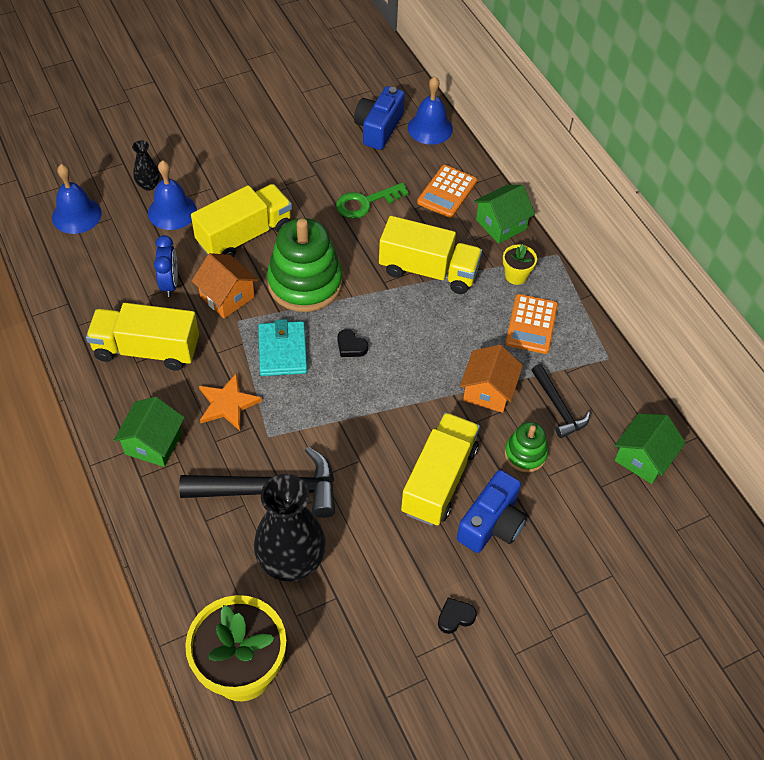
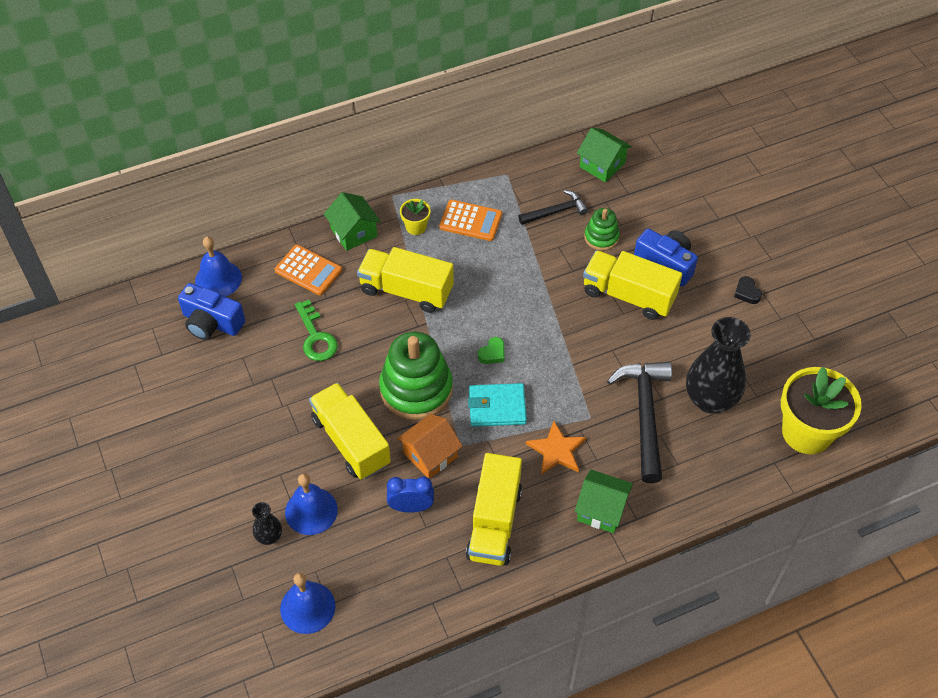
camera: 85 degrees left, 0 degrees up
black heart [338,329,368,357] -> green heart [478,337,504,364]
yellow truck [379,216,482,294] -> yellow truck turned 90 degrees counterclockwise [357,247,454,313]
orange house [460,345,523,413] -> none

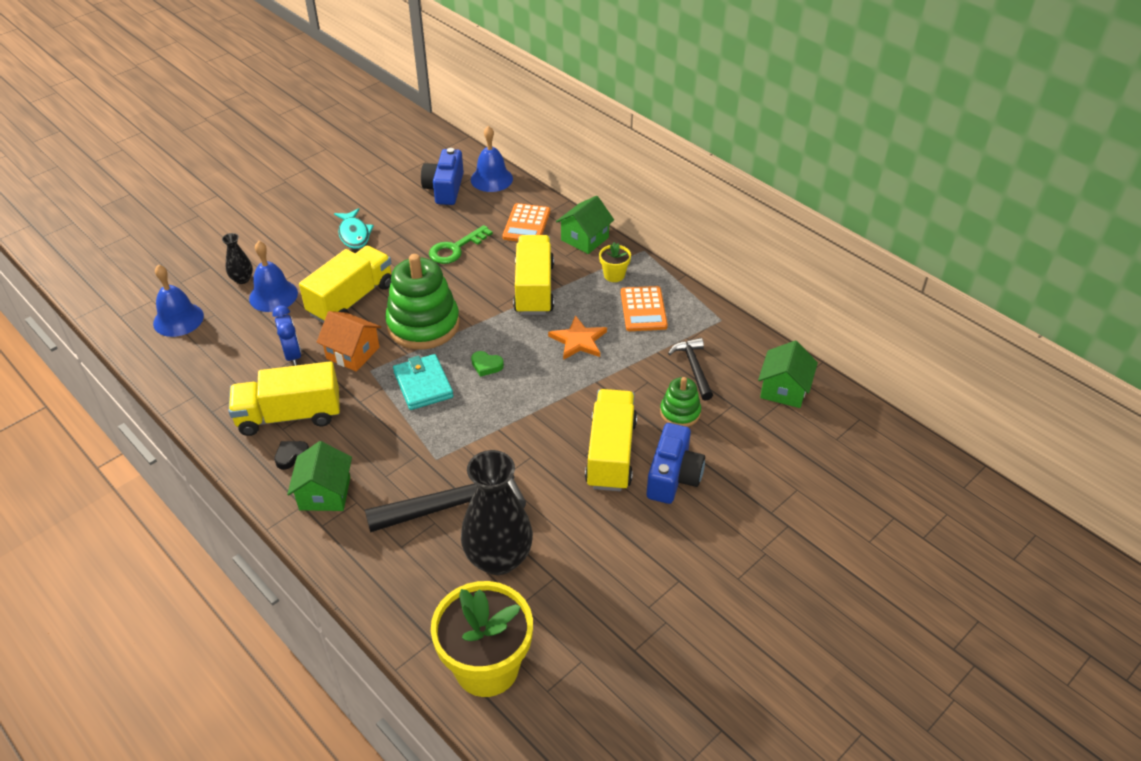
camera: 70 degrees right, 10 degrees down
black hammer [518,190,588,225] -> black hammer turned 150 degrees counterclockwise [668,338,713,400]
orange star [526,421,586,474] -> orange star moved to [548,315,607,360]
black heart [734,276,762,304] -> black heart moved to [274,441,309,470]
none -> turquoise fish [334,208,374,249]

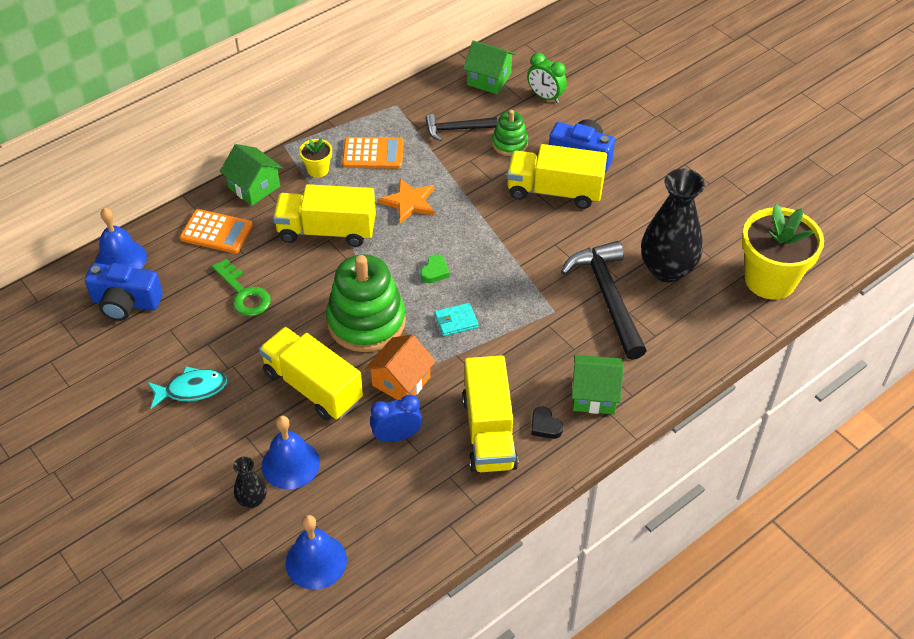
camera: 85 degrees left, 5 degrees up
turquoise wallet [393,354,453,410] -> turquoise wallet [434,303,479,336], size x0.64
none -> green clock [527,53,567,103]

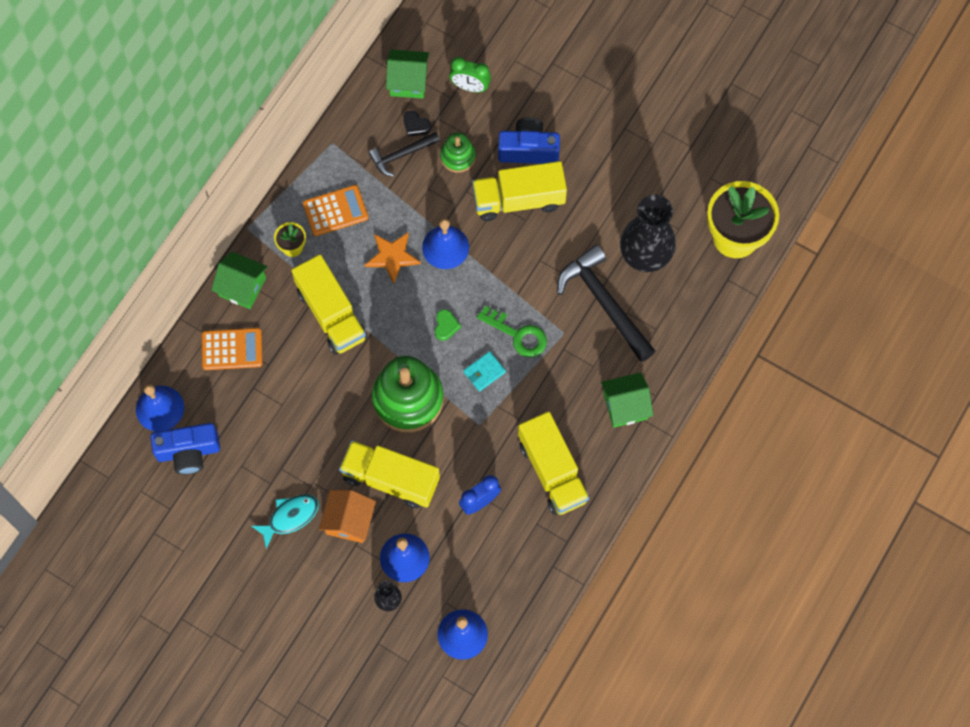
camera: 20 degrees left, 20 degrees up
green key [212,259,271,316] -> green key moved to [477,306,547,357]
yellow truck [273,184,376,247] -> yellow truck turned 105 degrees counterclockwise [292,254,367,355]
orange house [365,335,436,400] -> orange house moved to [319,490,376,543]
black heart [531,407,563,439] -> black heart moved to [403,111,431,137]
none -> blue bell [422,218,469,269]

